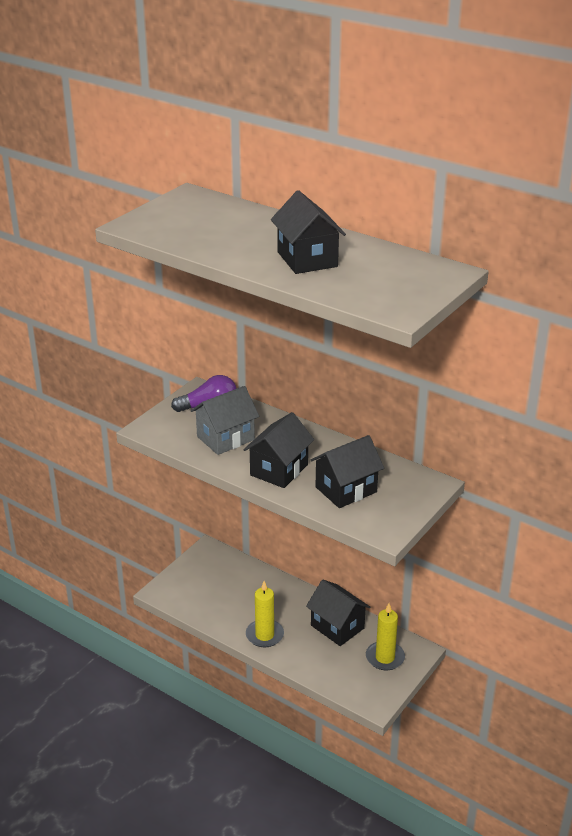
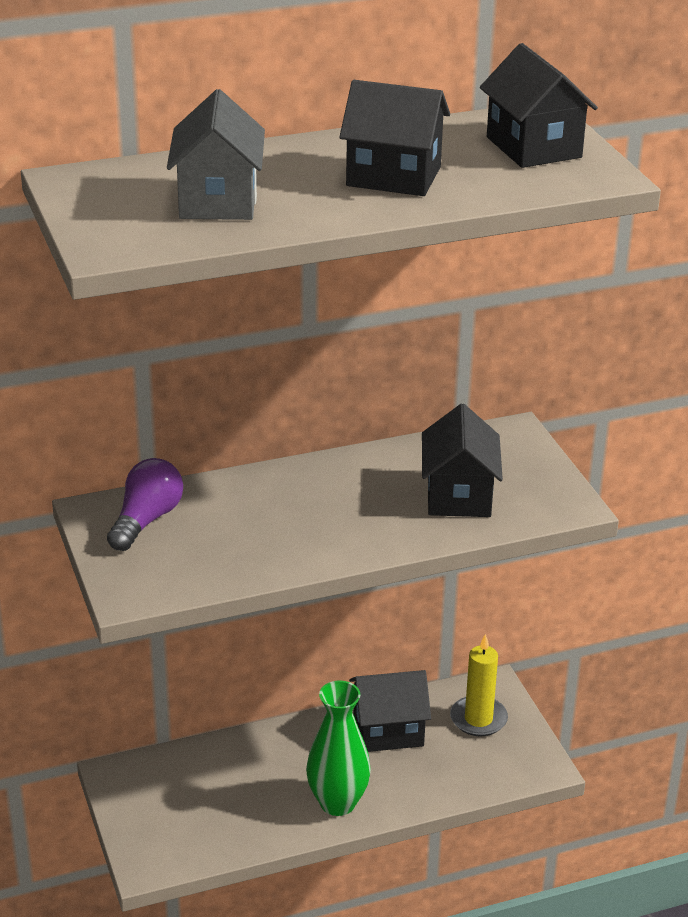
camera: 55 degrees left, 0 degrees up
grey house [191,386,259,455] -> grey house moved to [167,89,265,220]
black house [244,412,314,488] -> black house moved to [480,43,598,168]
yellow candle [246,581,284,647] -> green vase [306,680,371,816]

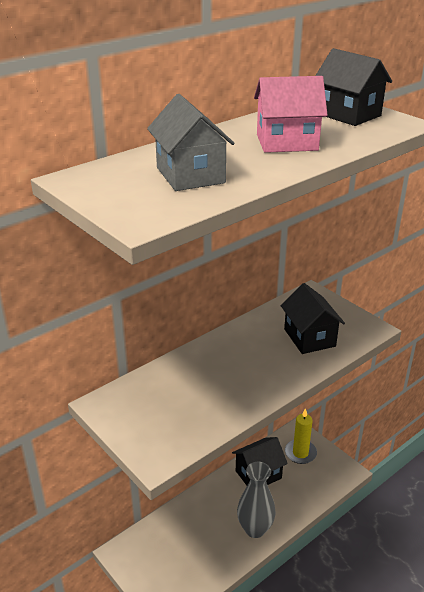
camera: 20 degrees left, 0 degrees up
purple light bulb [107,458,183,551] -> none
green vase [306,680,371,816] -> grey vase [237,462,276,538]
black house [339,80,450,196] -> pink house [254,76,327,153]

